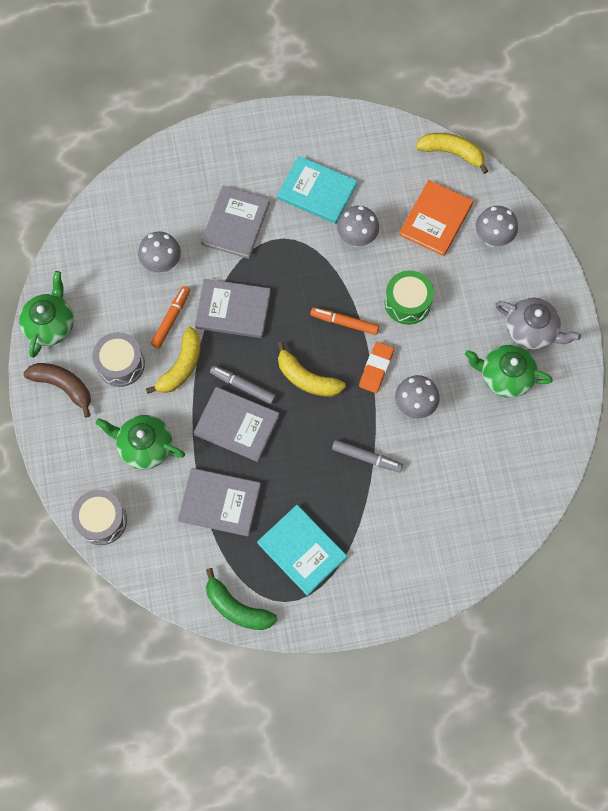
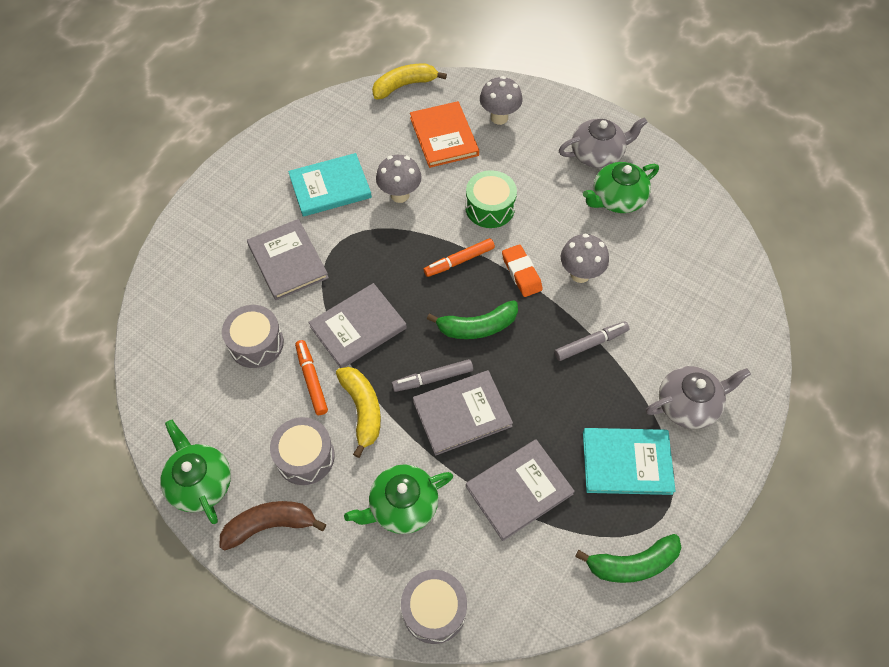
camera: 45 degrees left, 10 degrees down
grey mushroom [138,232,181,273] -> grey drum [222,305,284,368]
yellow banana [277,342,346,397] -> green banana [427,300,518,339]
none -> grey teapot [646,366,751,429]

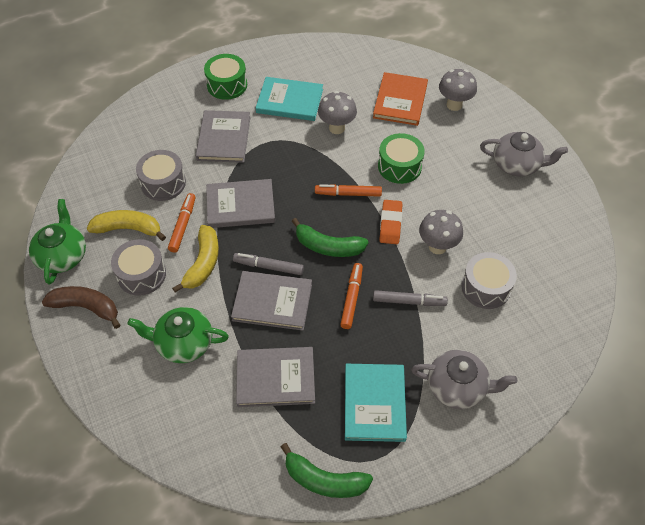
camera: 30 degrees right, 5 degrees down
yellow banana [372,64,447,99] -> yellow banana moved to [87,210,166,241]
grey drum [401,570,467,644] -> grey drum moved to [461,252,517,309]
green teapot [583,162,659,213] -> none
turquoise book [583,428,676,495] -> turquoise book turned 60 degrees clockwise [345,364,407,442]
none -> green drum [204,54,247,100]
none -> orange marker [340,263,363,329]

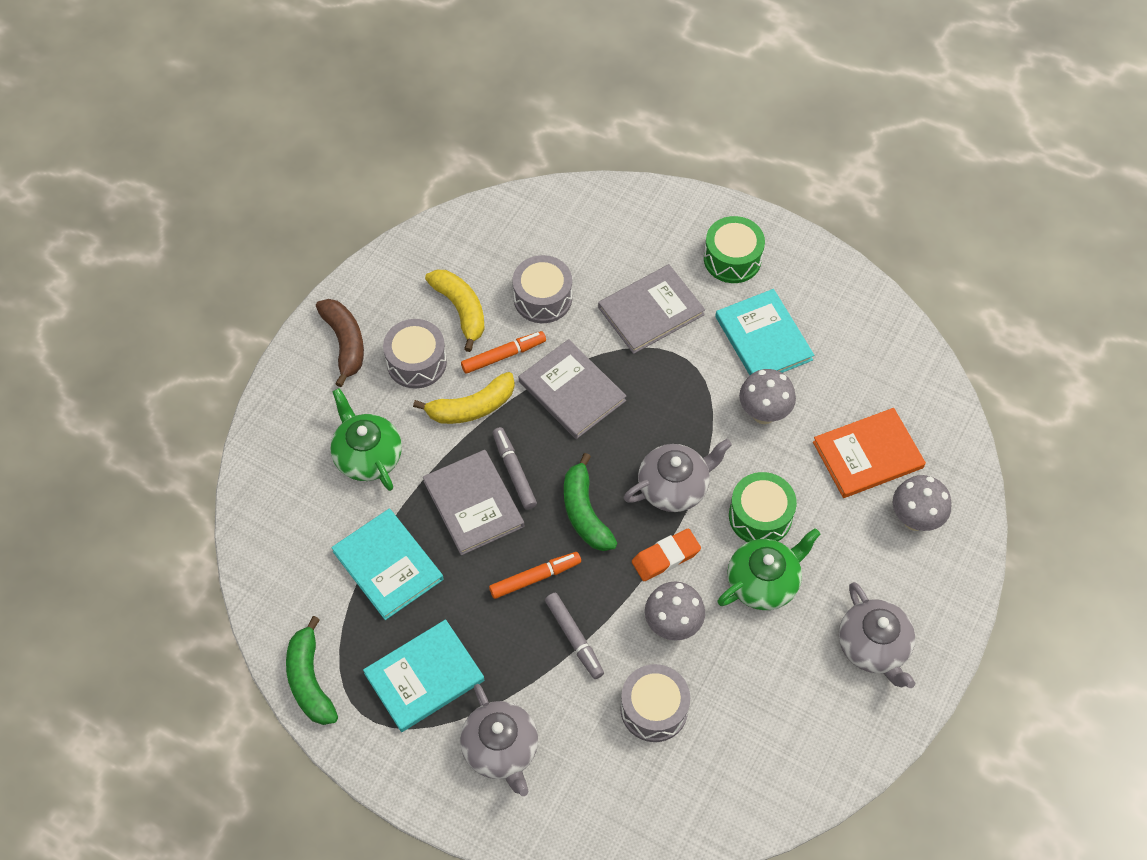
camera: 55 degrees right, 5 degrees up
green teapot [29,199,86,284] -> green teapot moved to [718,528,820,610]
grey book [236,347,315,407] -> turquoise book [331,509,443,620]
orange marker [315,184,382,197] -> grey teapot [624,439,732,512]

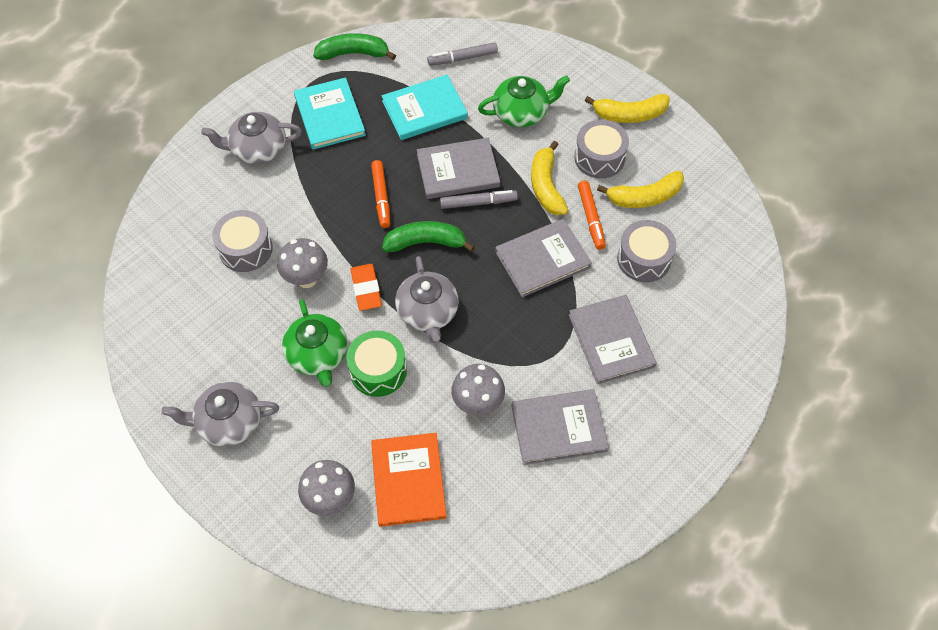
camera: 105 degrees right, 0 degrees up
brown banana [316,299,364,387] -> yellow banana [585,94,669,123]
grey marker [545,593,604,679] -> grey marker moved to [427,42,498,66]
green drum [704,216,765,283] -> none
turquoise book [715,289,814,375] -> grey book [511,389,609,465]

